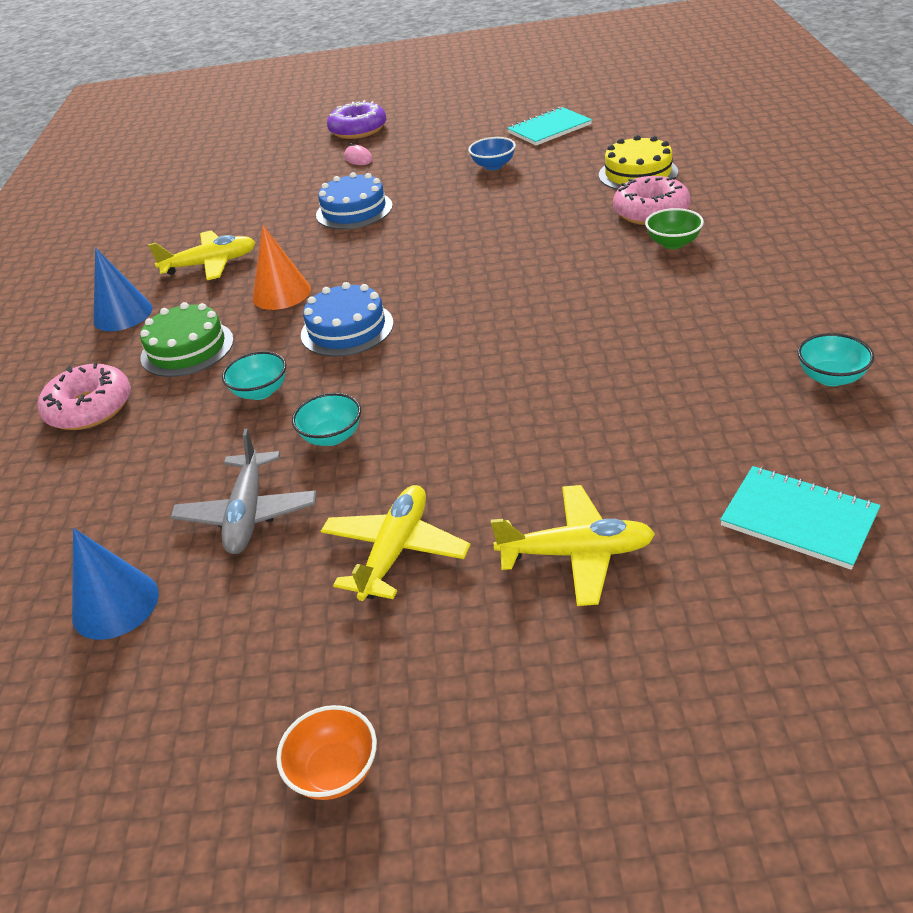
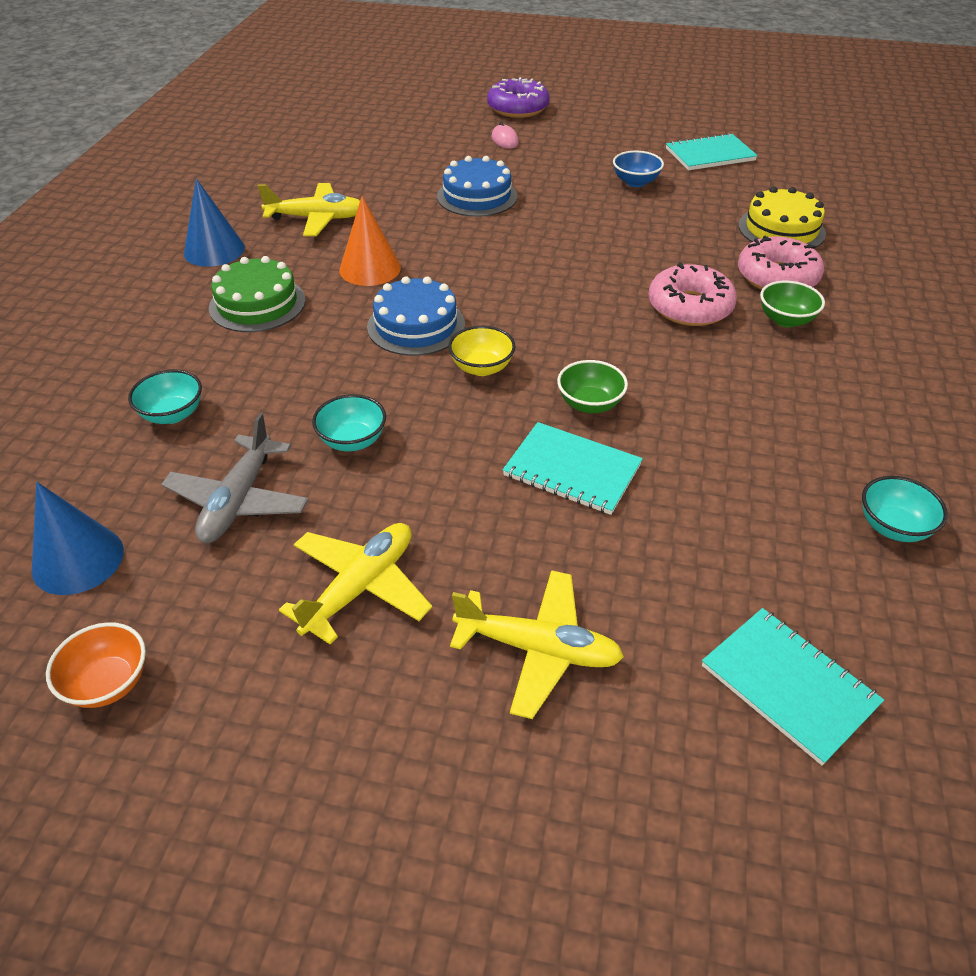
camera: 10 degrees right, 5 degrees up
pink donut [38,362,131,430] -> pink donut moved to [648,262,737,326]
turquoise bowl [222,351,286,400] -> turquoise bowl moved to [128,370,202,424]
orange bowl [276,705,377,800] -> orange bowl moved to [46,622,146,708]
none -> yellow bowl [448,326,515,376]
none -> turquoise notebook [503,422,643,515]
none -> green bowl [557,360,628,413]

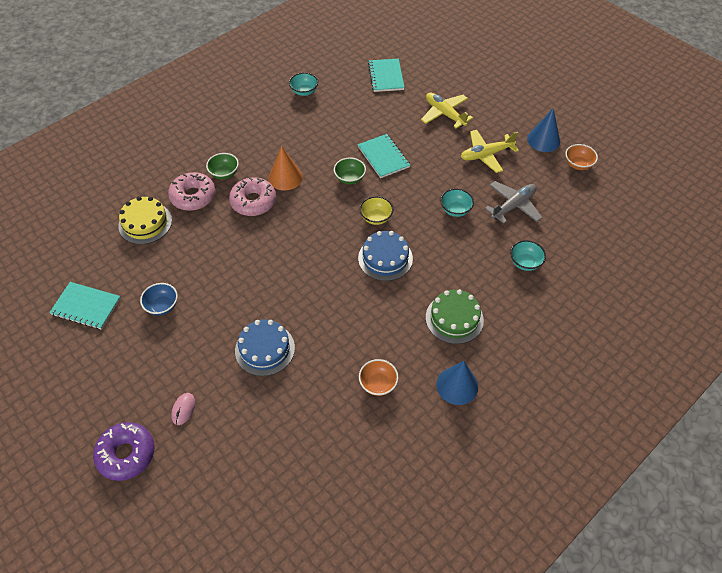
camera: 145 degrees left, 10 degrees up
blue cone [32,482,124,595] -> blue cone moved to [527,109,560,152]
yellow plane [258,183,360,236] -> orange bowl [359,359,399,396]
orange cone [339,196,401,286] -> orange cone moved to [269,146,303,190]

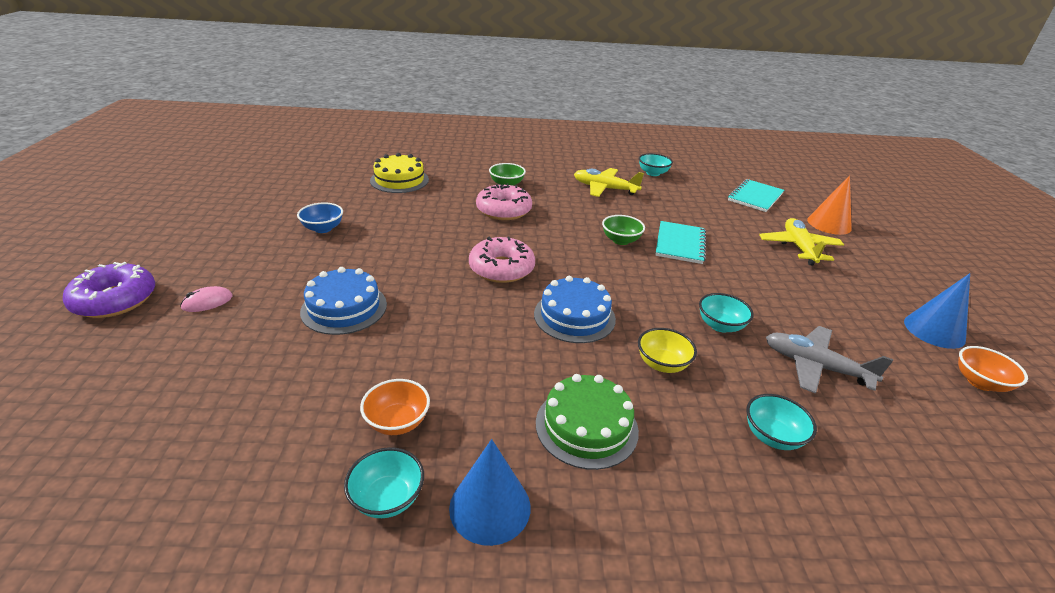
camera: 40 degrees right, 20 degrees down
turquoise notebook [49,282,121,329] -> none
pink donut [168,172,216,211] -> pink donut moved to [469,236,535,283]
orange cone [269,146,303,190] -> orange cone moved to [807,175,852,235]
yellow bowl [360,196,393,225] -> yellow bowl moved to [638,328,697,373]
yellow plane [461,130,519,173] -> yellow plane moved to [574,168,644,197]
grey plane [485,181,543,224] -> grey plane turned 150 degrees counterclockwise [766,326,893,394]
none -> turquoise bowl [344,447,424,518]

